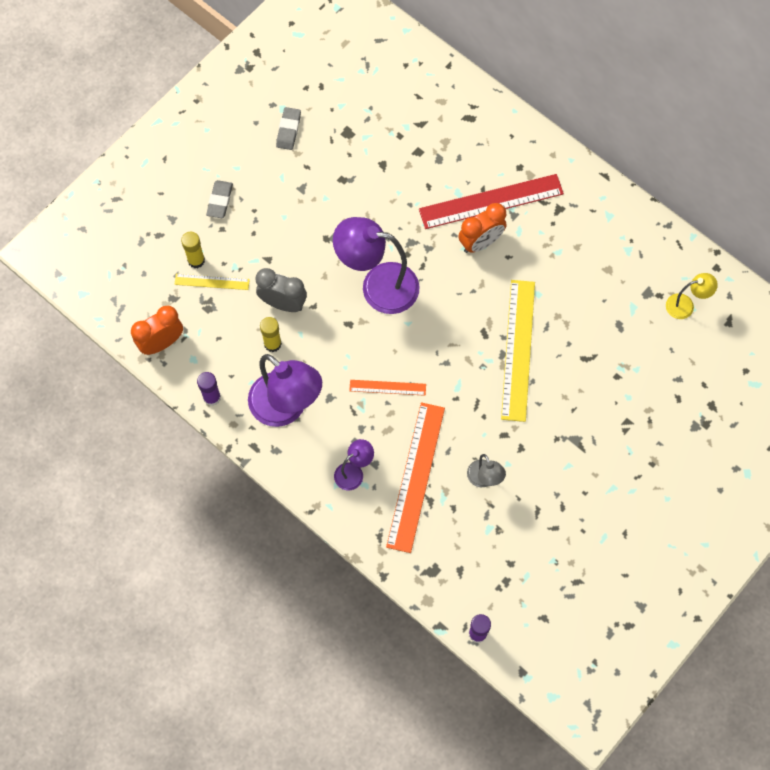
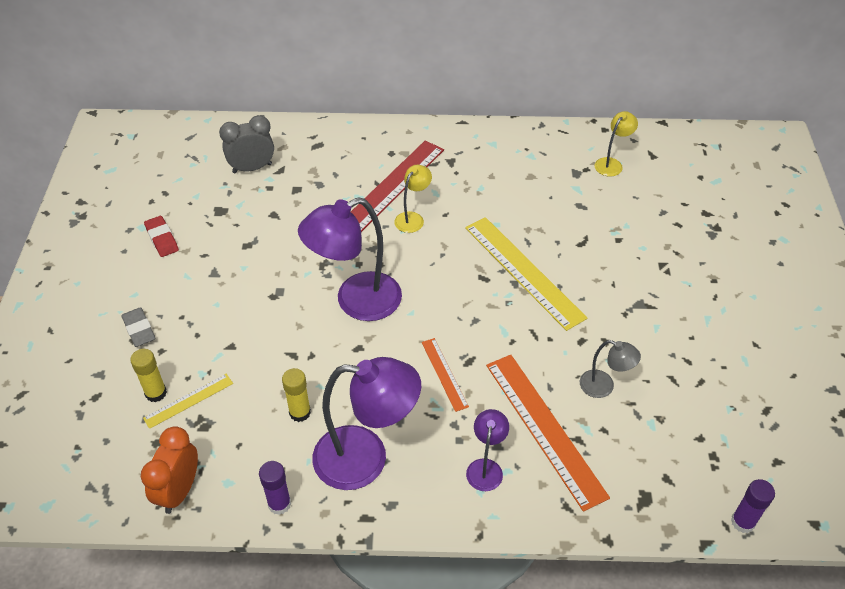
camera: 40 degrees left, 20 degrees down
grey clock [256,268,307,312] -> grey clock moved to [219,115,274,173]
grey eraser [276,107,301,150] -> red eraser [144,216,179,257]
orange ruler [349,380,426,396] -> orange ruler turned 75 degrees counterclockwise [422,338,469,412]
orange clock [458,203,507,253] -> yellow lamp [394,165,432,233]

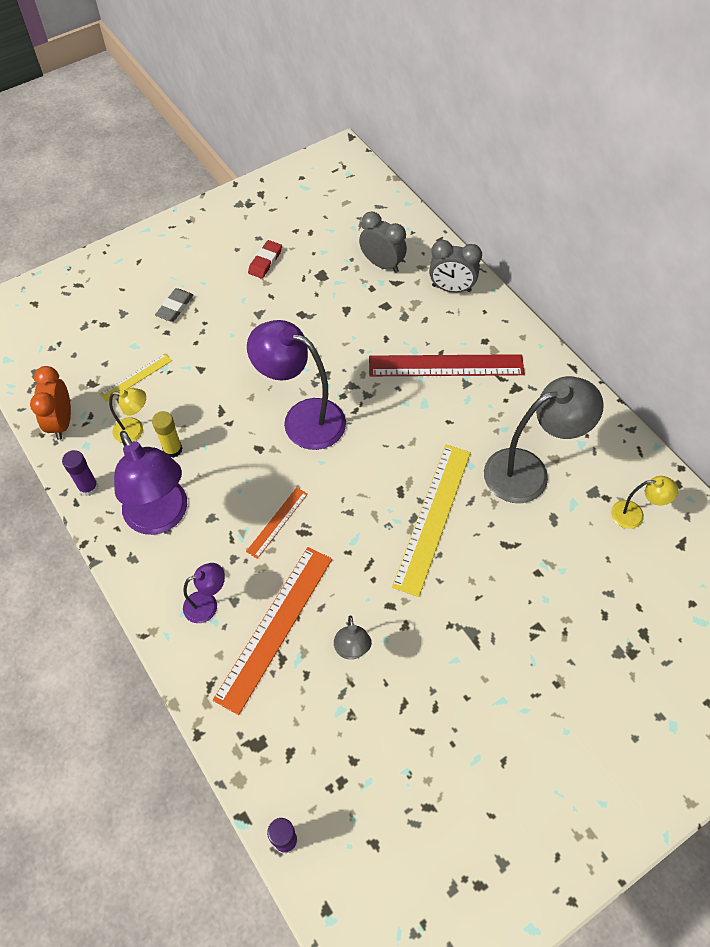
camera: 55 degrees right, 10 degrees up
yellow glue stick [130,349,167,402] -> none
orange clock [141,426,198,514] -> orange clock turned 75 degrees counterclockwise [30,366,71,440]
yellow ruler [143,374,233,429] -> yellow ruler turned 60 degrees counterclockwise [100,353,172,402]
yellow lamp [394,165,432,233] -> yellow lamp moved to [109,388,146,443]
none -> grey clock [429,240,482,292]
none -> grey lamp [484,376,604,503]

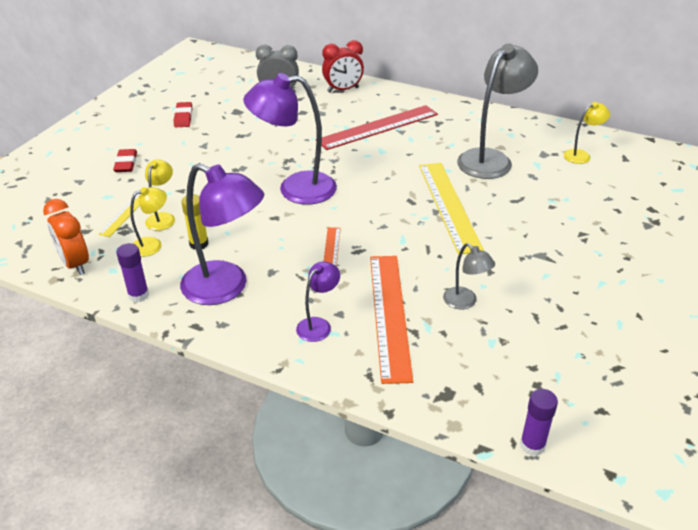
camera: 30 degrees left, 20 degrees down
grey eraser [155,288,193,322] -> red eraser [113,149,137,172]
grey clock [429,240,482,292] -> red clock [322,40,364,93]
none -> yellow lamp [145,159,175,231]

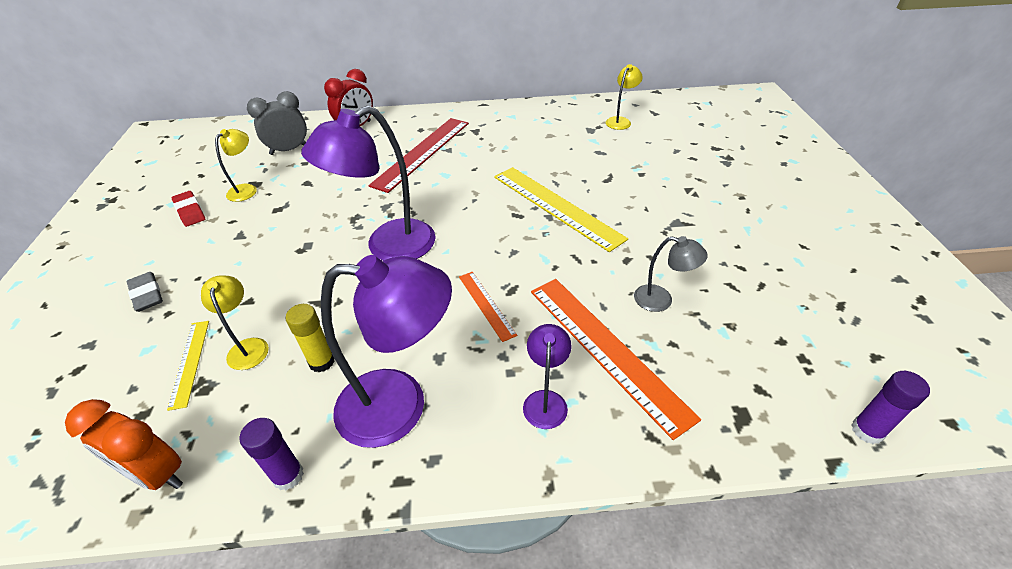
camera: 30 degrees left, 5 degrees up
red eraser [113,149,137,172] -> grey eraser [127,272,163,312]
yellow lamp [130,187,167,257] -> yellow lamp moved to [215,129,257,202]
grey lamp [457,43,538,179] -> none

